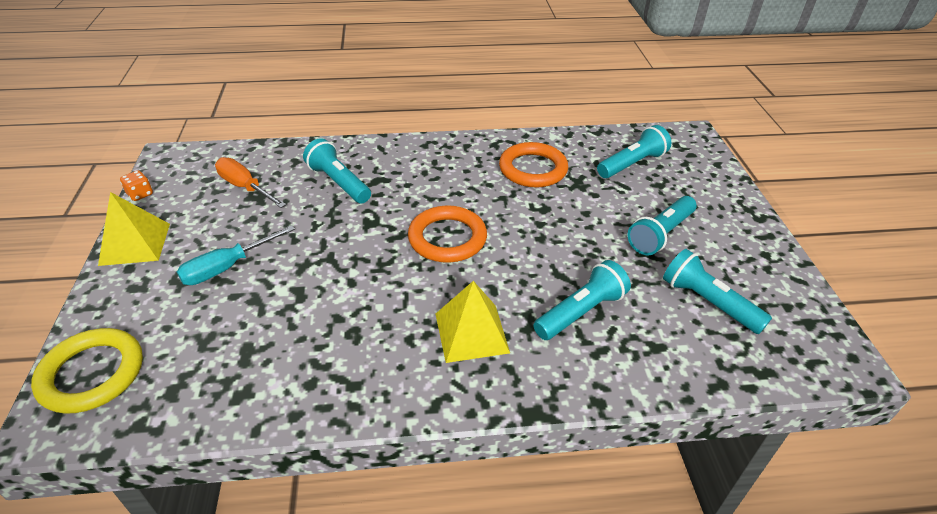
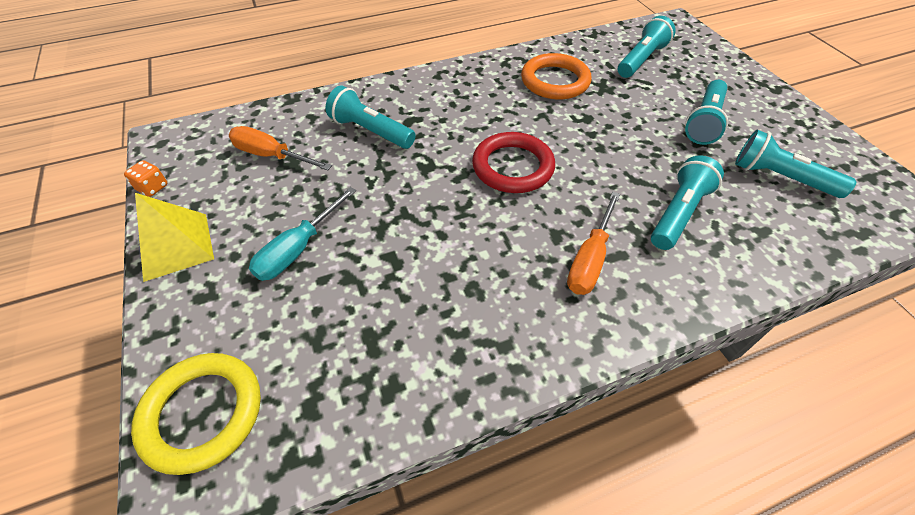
camera: 15 degrees left, 10 degrees up
orange ring [408,206,487,263] -> red ring [472,132,555,193]
yellow pyramid [436,281,510,363] -> orange screwdriver [567,192,620,295]

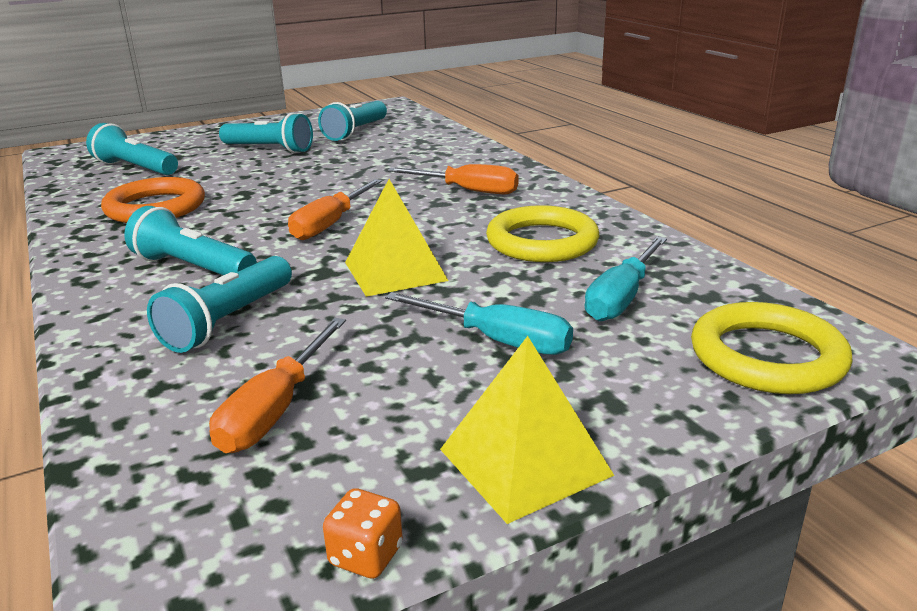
camera: 95 degrees left, 25 degrees down
red ring [472,132,555,193] -> orange screwdriver [288,179,382,240]
turquoise flashlight [651,155,724,250] -> turquoise flashlight moved to [124,206,257,275]
none -> yellow pyramid [345,179,448,297]
none -> yellow ring [486,205,600,262]
none -> turquoise screwdriver [585,237,667,321]

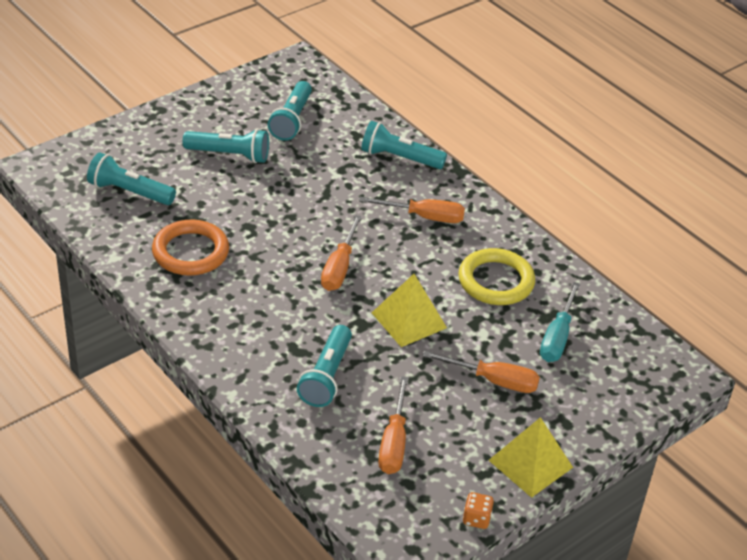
camera: 15 degrees left, 15 degrees up
turquoise flashlight [124,206,257,275] -> turquoise flashlight moved to [361,121,447,169]
turquoise screwdriver [385,292,573,355] -> orange screwdriver [422,351,540,393]
yellow ring [691,302,853,394] -> none

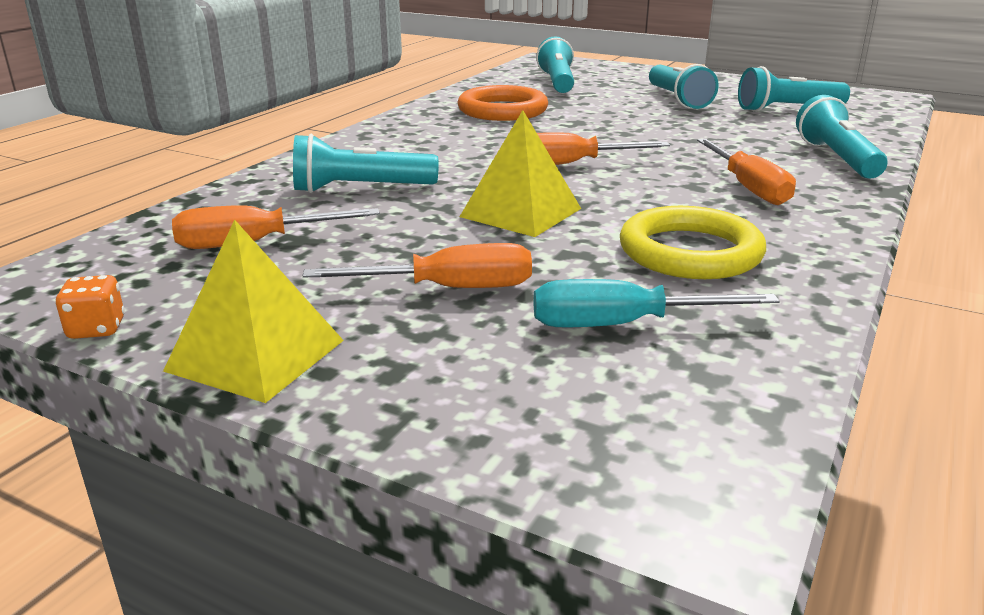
camera: 70 degrees right, 15 degrees down
orange screwdriver [422,351,540,393] -> orange screwdriver turned 90 degrees counterclockwise [303,243,532,288]

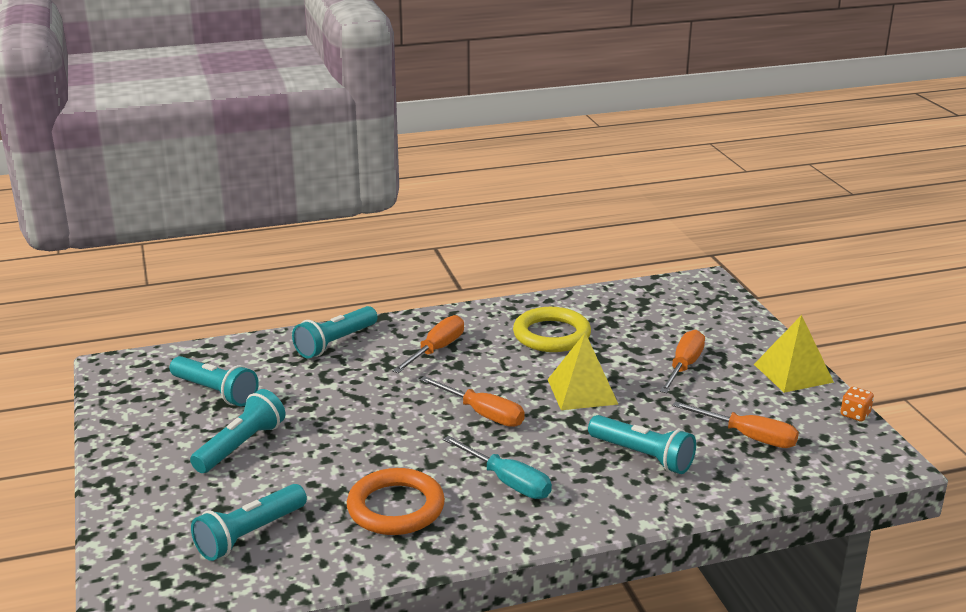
camera: 135 degrees left, 0 degrees up
orange screwdriver [303,243,532,288] -> orange screwdriver turned 75 degrees clockwise [660,330,705,393]
turquoise screwdriver [534,279,780,328] -> turquoise screwdriver moved to [443,436,552,499]

